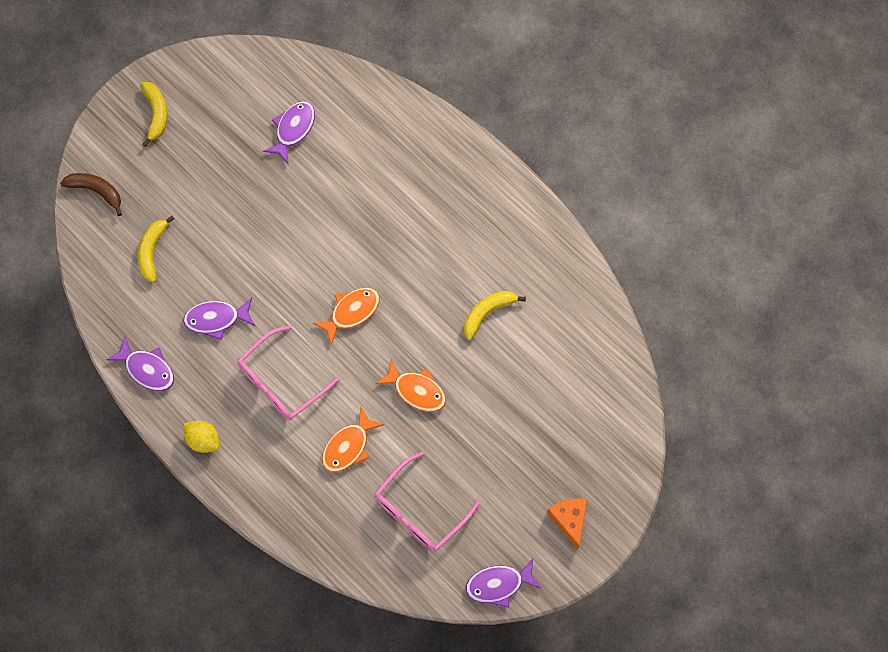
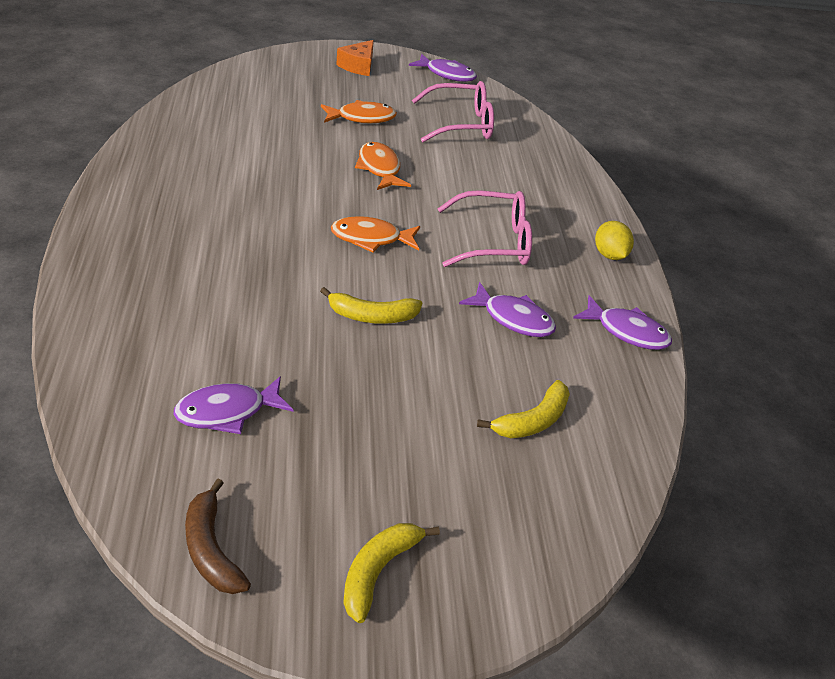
camera: 145 degrees left, 30 degrees down
brown banana [60,173,122,216] -> brown banana moved to [185,479,251,594]
purple fish [107,337,174,391] -> purple fish turned 135 degrees clockwise [573,295,672,350]
orange fish [322,406,384,473] -> orange fish moved to [321,100,397,123]
yellow banana [464,291,526,340] -> yellow banana moved to [320,287,422,324]

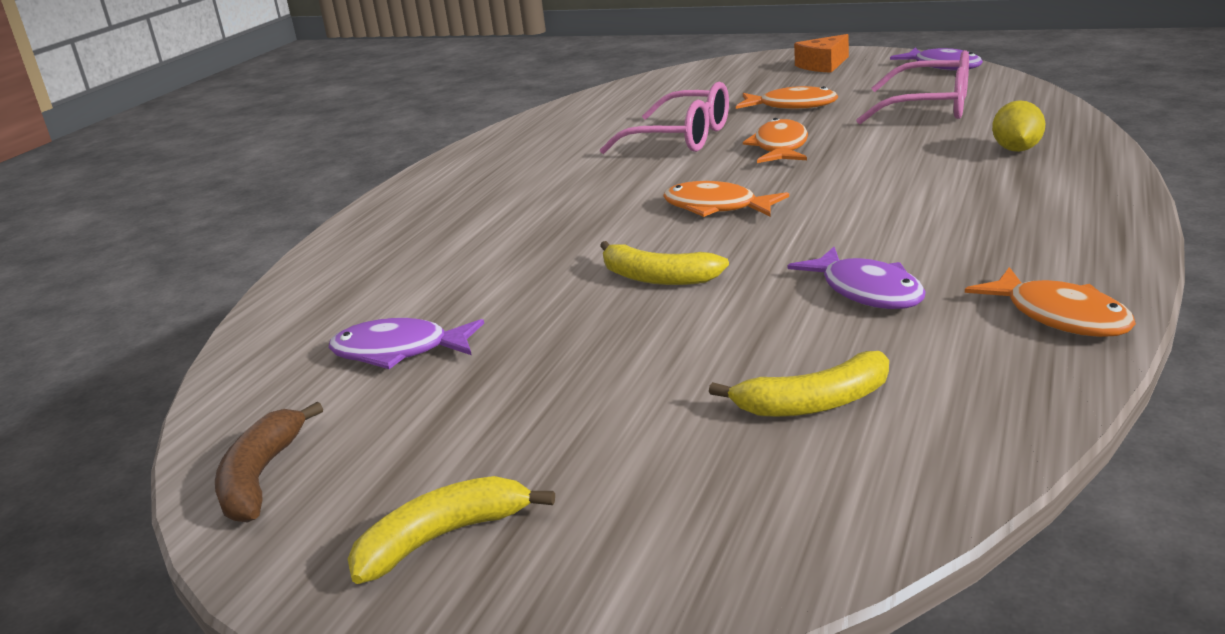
camera: 35 degrees right, 15 degrees down
pink glasses [437,190,532,267] -> pink glasses moved to [600,82,729,154]
purple fish [573,295,672,350] -> orange fish [965,267,1136,337]
yellow lemon [595,221,634,260] -> yellow lemon moved to [992,100,1045,152]

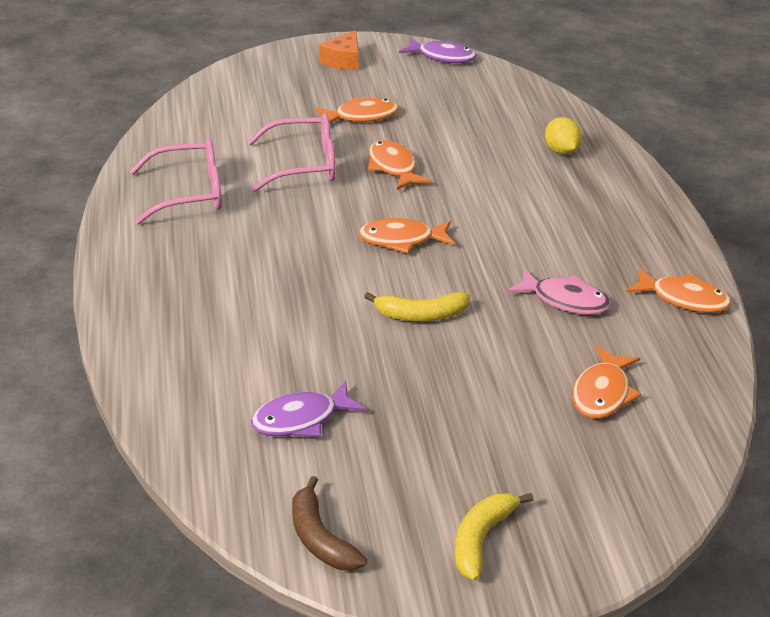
camera: 35 degrees left, 10 degrees up
yellow banana [709,351,889,417] -> orange fish [572,346,641,419]
purple fish [788,247,926,309] -> pink fish [507,269,611,315]
pink glasses [856,50,969,124] -> pink glasses moved to [130,139,222,225]

